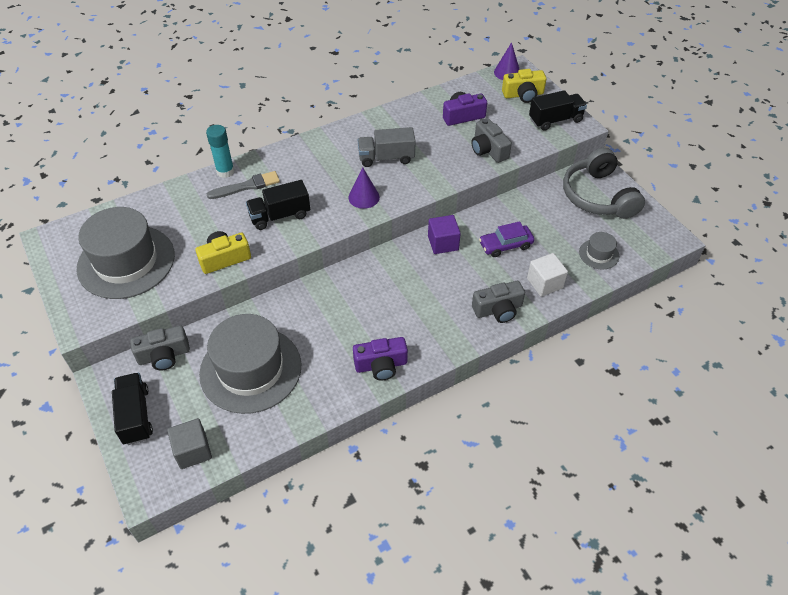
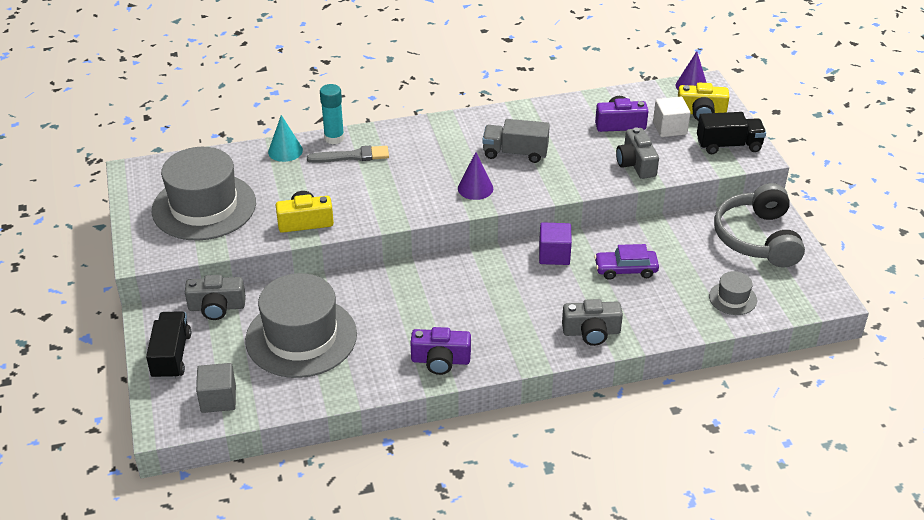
camera: 15 degrees right, 10 degrees down
black truck [246,180,310,230] -> none
white cube [527,253,568,297] -> white cube moved to [653,97,690,137]
none -> turquoise cone [268,115,303,162]

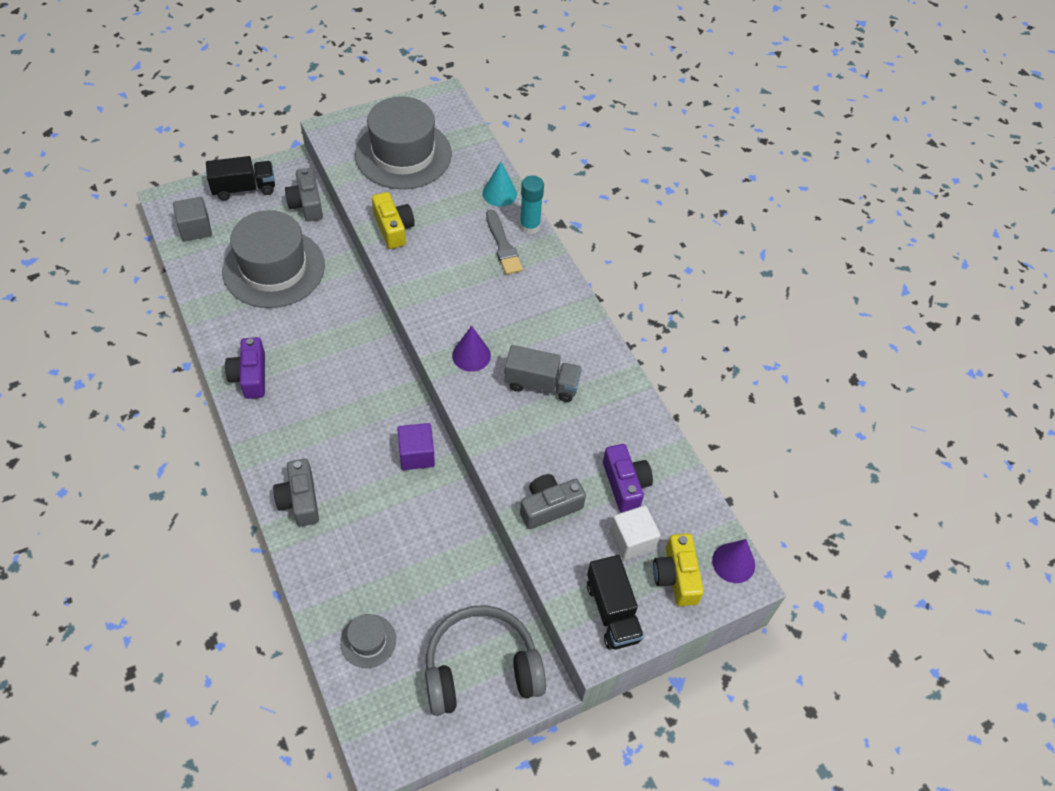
camera: 75 degrees right, 15 degrees up
grey truck [482,119,550,163] -> grey truck turned 105 degrees clockwise [504,345,582,402]
purple car [594,244,659,280] -> none

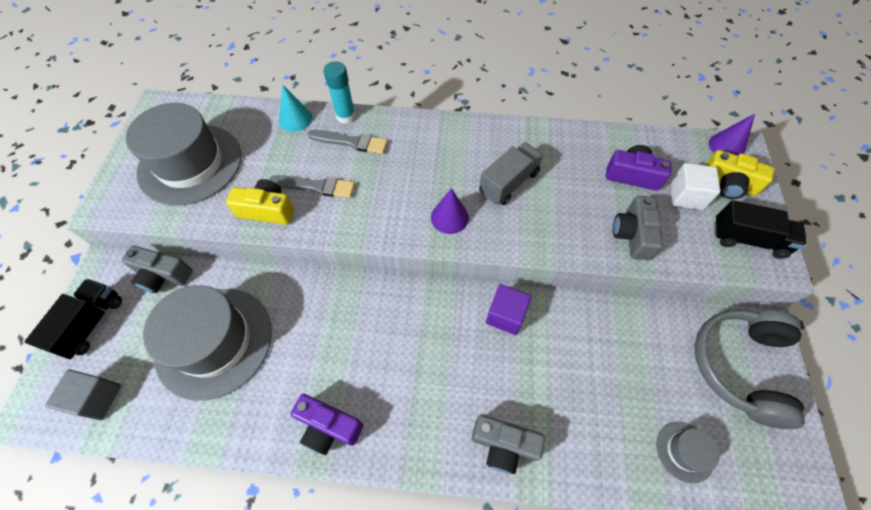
camera: 55 degrees left, 5 degrees up
none -> grey brush [269,175,355,198]

